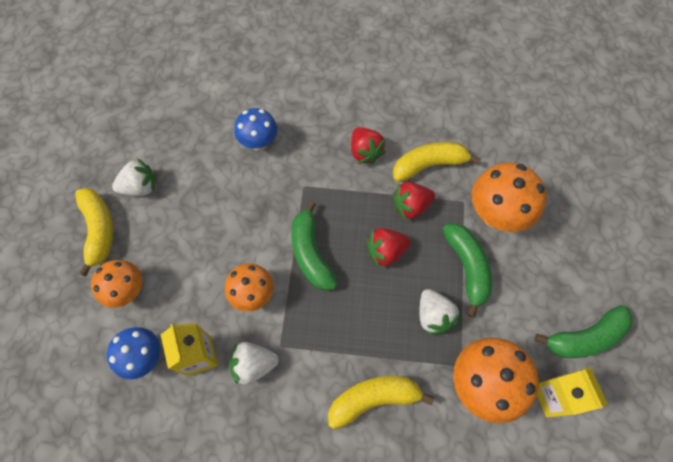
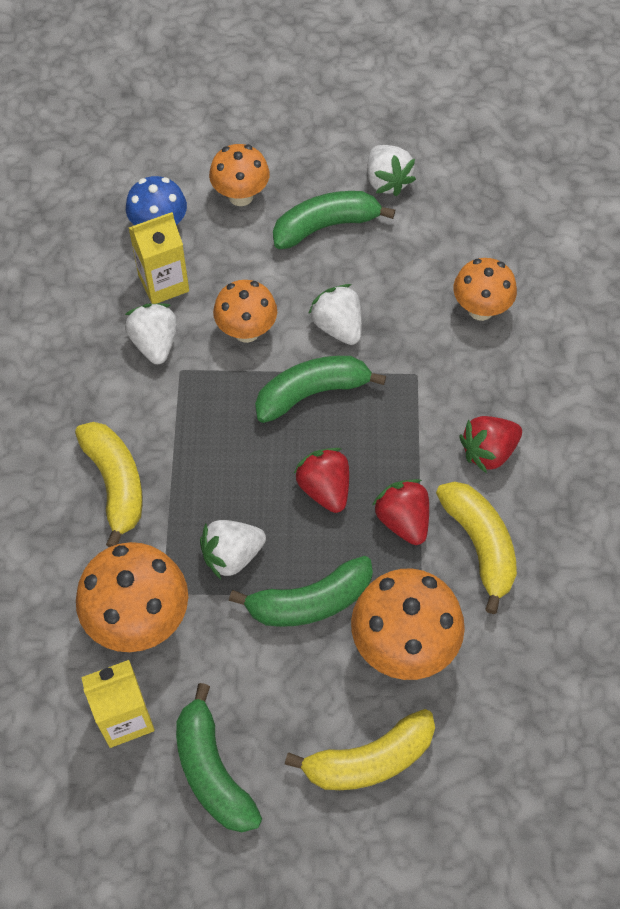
camera: 85 degrees right, 5 degrees down
yellow banana [75,188,113,277] -> yellow banana moved to [285,709,435,790]
blue mushroom [234,108,277,151] -> orange mushroom [453,258,517,321]
none -> green banana [273,191,395,249]
none -> white strawberry [308,284,362,345]

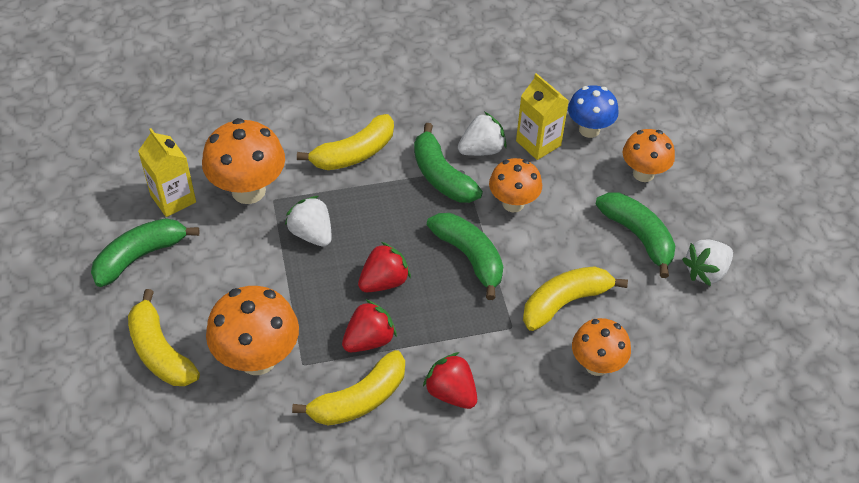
camera: 75 degrees right, 10 degrees down
green banana [229,556,373,627] -> green banana moved to [414,123,483,203]
white strawberry [308,284,362,345] -> none
none -> yellow banana [523,266,628,331]

